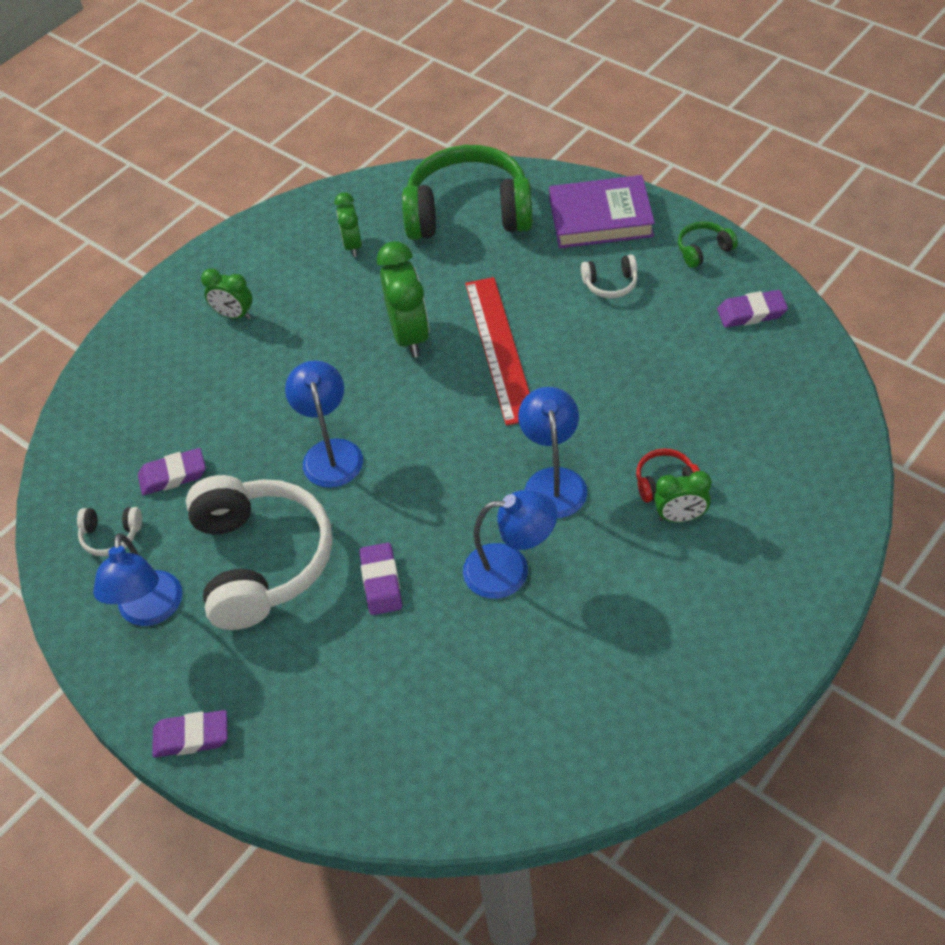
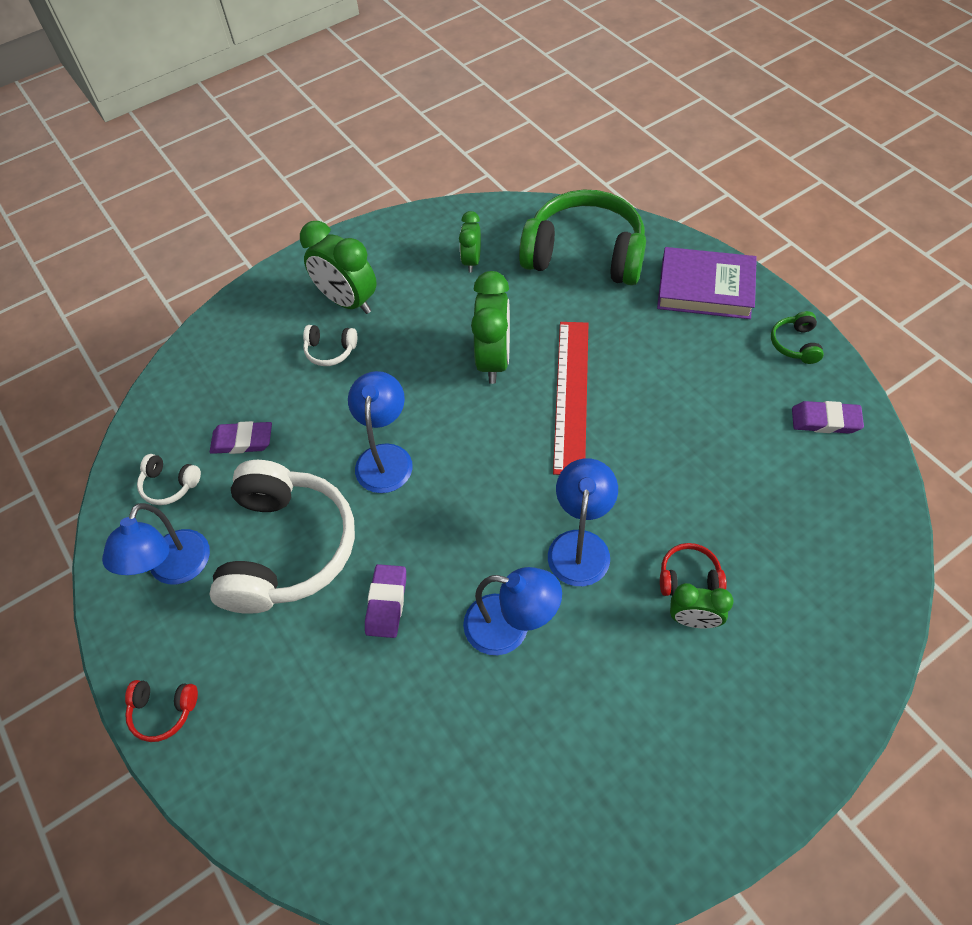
camera: 15 degrees right, 5 degrees up
purple eraser [152,710,227,757] -> red headphones [125,680,198,742]
green clock [201,268,253,319] -> green clock [300,221,377,314], size x1.71
white headphones [581,255,637,298] -> white headphones moved to [303,325,357,366]
green headphones [678,221,738,268] -> green headphones turned 75 degrees counterclockwise [771,311,824,364]

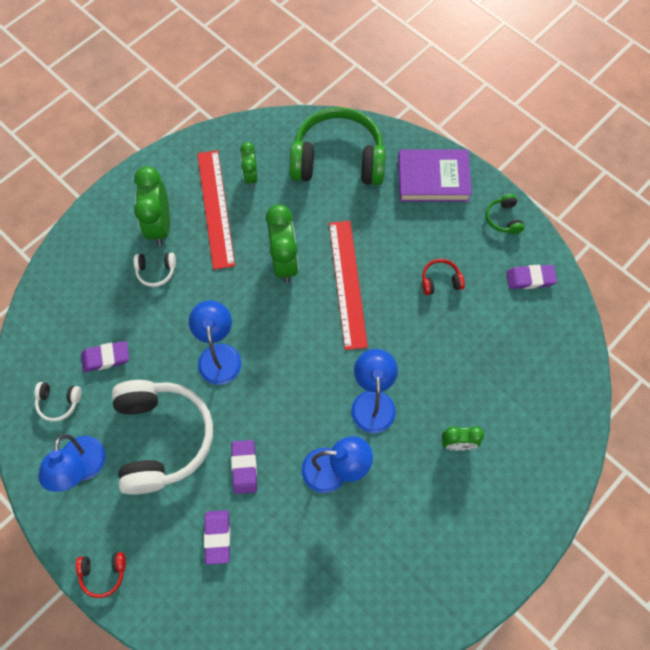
camera: 15 degrees left, 10 degrees up
green clock [300,221,377,314] -> green clock turned 60 degrees clockwise [134,166,170,246]
red headphones [660,543,727,596] -> red headphones moved to [422,259,465,295]
none -> red ruler [197,150,235,270]
none -> purple eraser [204,510,230,565]

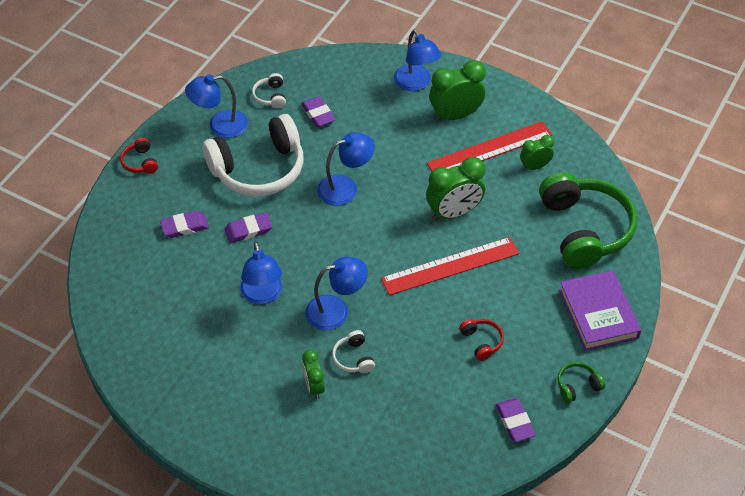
camera: 75 degrees right, 15 degrees down
white headphones [133,252,176,287] -> white headphones moved to [332,330,375,373]
none -> blue lamp [394,29,441,91]

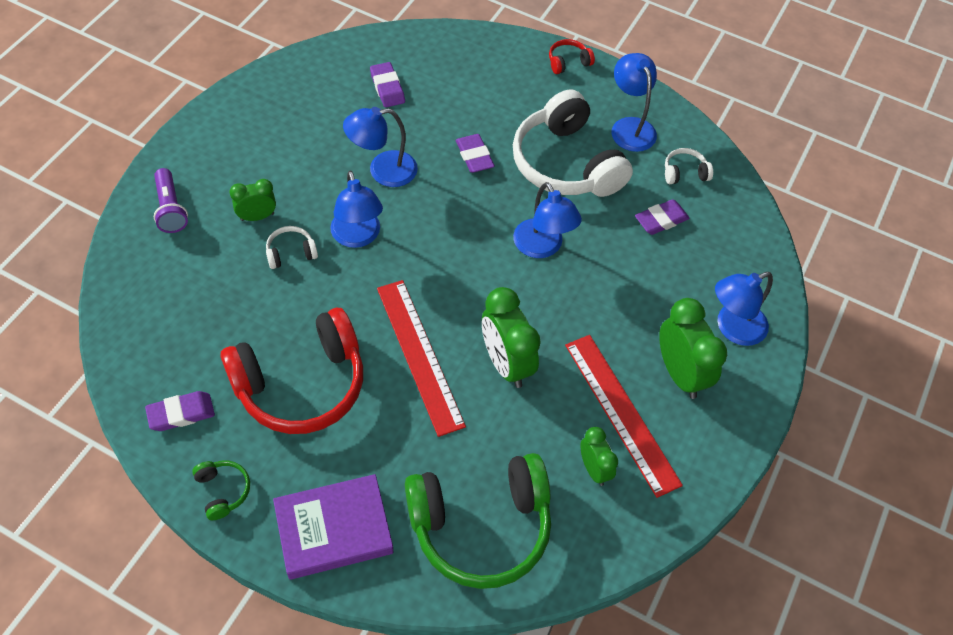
camera: 85 degrees right, 5 degrees up
purple eraser [160,211,209,238] -> purple eraser moved to [370,62,405,107]
red headphones [459,319,504,361] -> red headphones [221,308,363,434], size x2.45
none -> purple flashlight [154,168,188,233]

